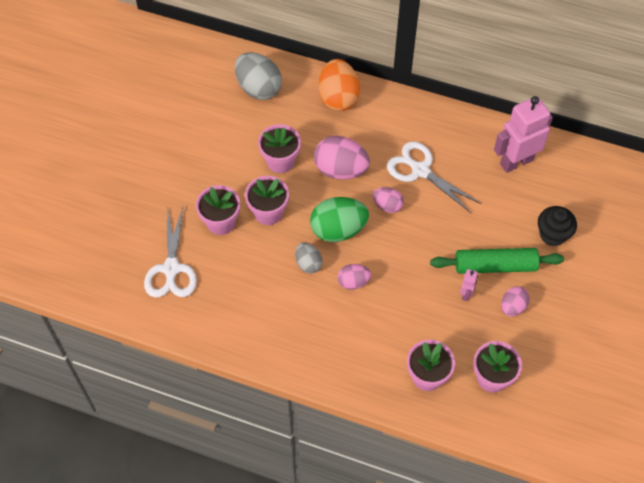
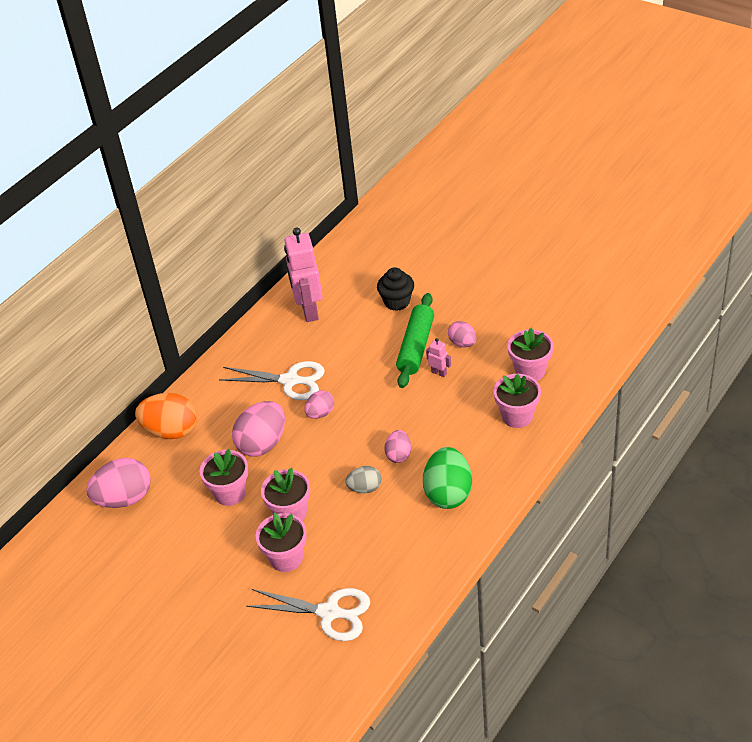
camera: 70 degrees left, 15 degrees down
grey egg [235,52,282,100] -> pink egg [86,458,151,508]
green egg [310,197,369,242] -> green egg moved to [423,447,472,509]
white scissors [387,141,481,213] -> white scissors turned 135 degrees counterclockwise [219,361,325,400]

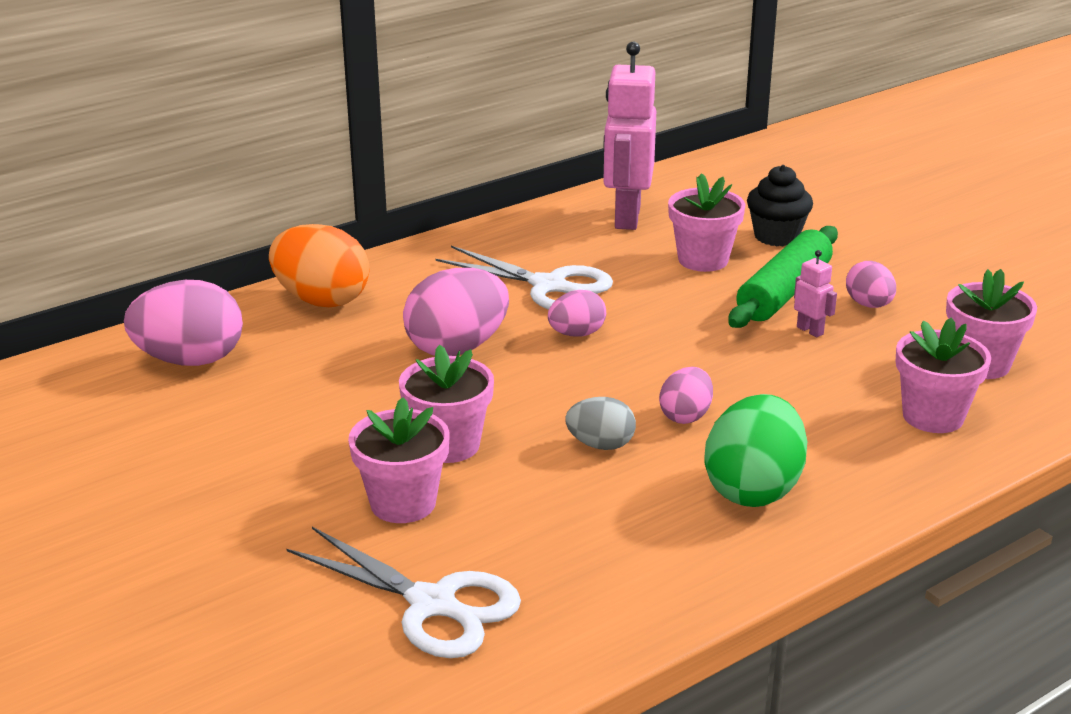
camera: 15 degrees right, 15 degrees down
pink flower pot [200,449,248,506] -> pink flower pot moved to [668,173,745,272]

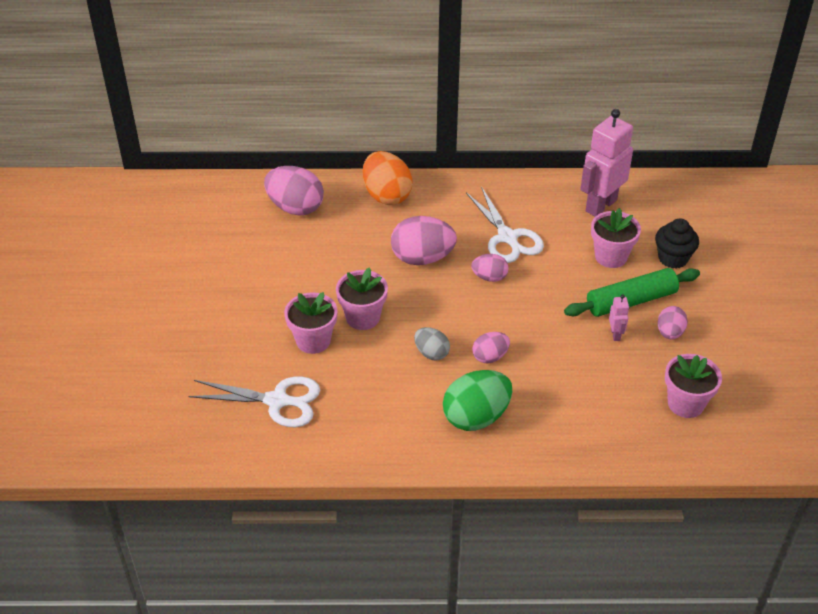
camera: 35 degrees right, 15 degrees up
white scissors [287,527,521,658] -> white scissors turned 60 degrees counterclockwise [188,376,320,427]
pink flower pot [896,317,991,433] -> none

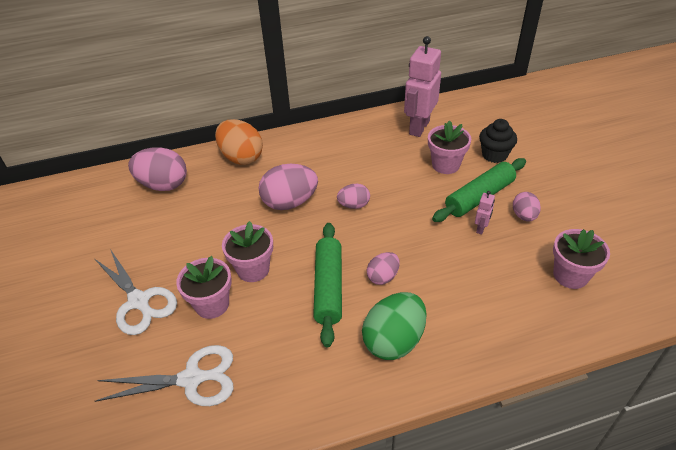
camera: 15 degrees left, 0 degrees up
grey egg [414,327,450,361] -> green rolling pin [313,223,342,348]
white scissors [466,187,544,263] -> white scissors moved to [95,249,177,335]
pink robot [609,294,629,341] -> pink robot turned 45 degrees clockwise [475,191,495,235]

